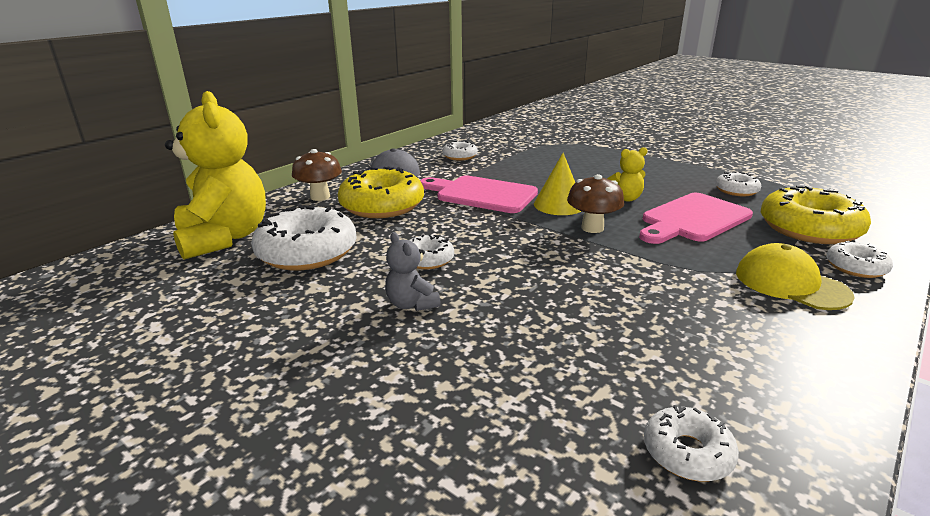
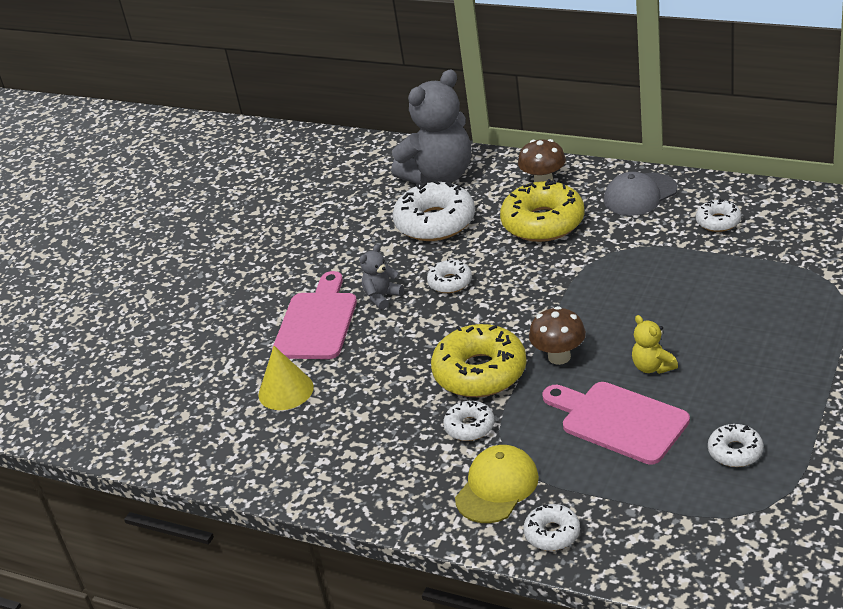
camera: 80 degrees right, 10 degrees up
yellow teddy bear [165,91,266,260] -> grey teddy bear [391,69,471,184]
pink cutting board [420,175,538,213] -> pink cutting board moved to [272,271,357,359]
yellow cone [534,153,581,215] -> yellow cone moved to [259,346,314,410]
white donut [644,405,739,481] -> white donut moved to [443,401,495,441]
yellow donut [761,185,871,244] -> yellow donut moved to [431,324,527,397]

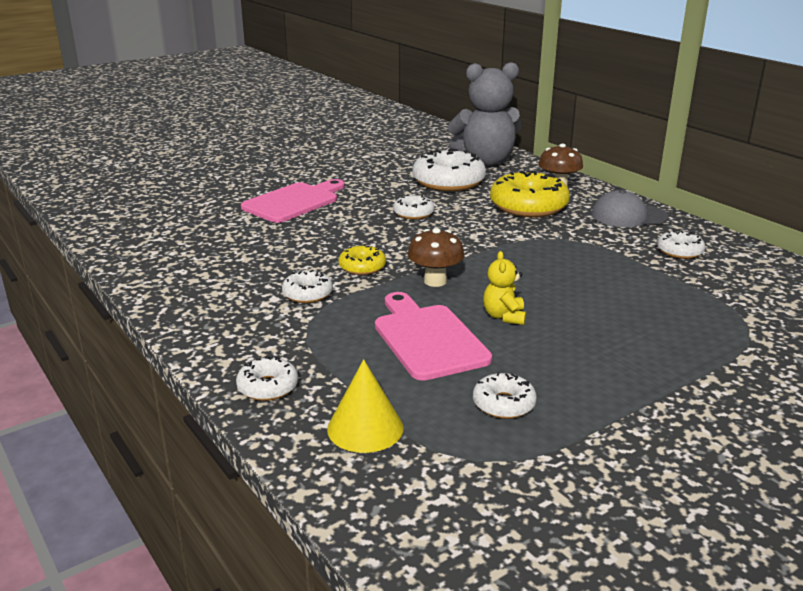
camera: 25 degrees right, 10 degrees down
yellow cone [259,346,314,410] -> yellow cone moved to [327,359,404,453]
grey teddy bear [359,244,404,310] -> none
yellow donut [431,324,527,397] -> yellow donut [338,244,386,275], size x0.52
yellow cap [455,445,539,523] -> none

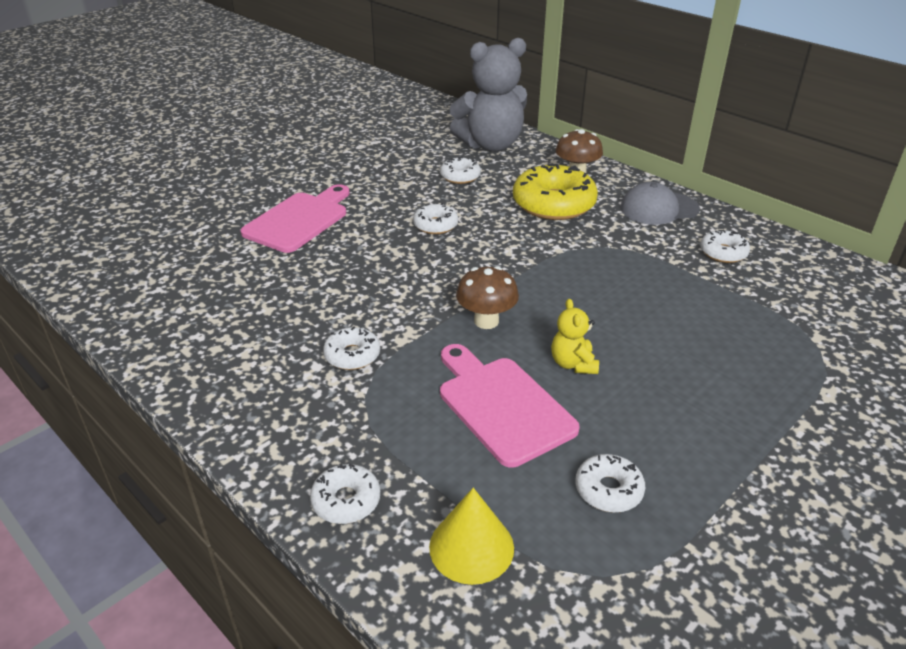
camera: 10 degrees left, 10 degrees up
yellow donut [338,244,386,275] -> none
white donut [413,148,486,191] -> white donut [440,156,481,184], size x0.52

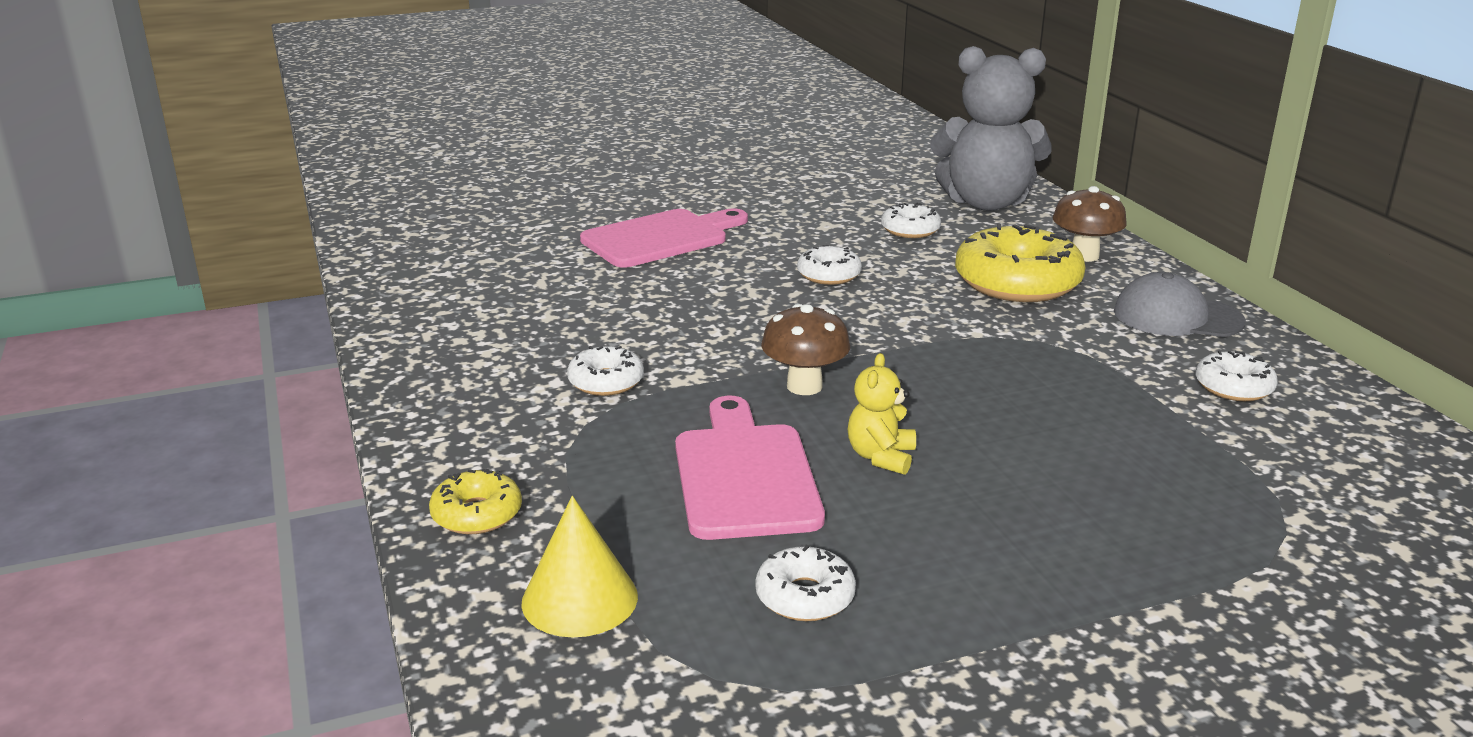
camera: 25 degrees right, 10 degrees down
white donut [310,464,380,524] -> yellow donut [429,469,522,534]

